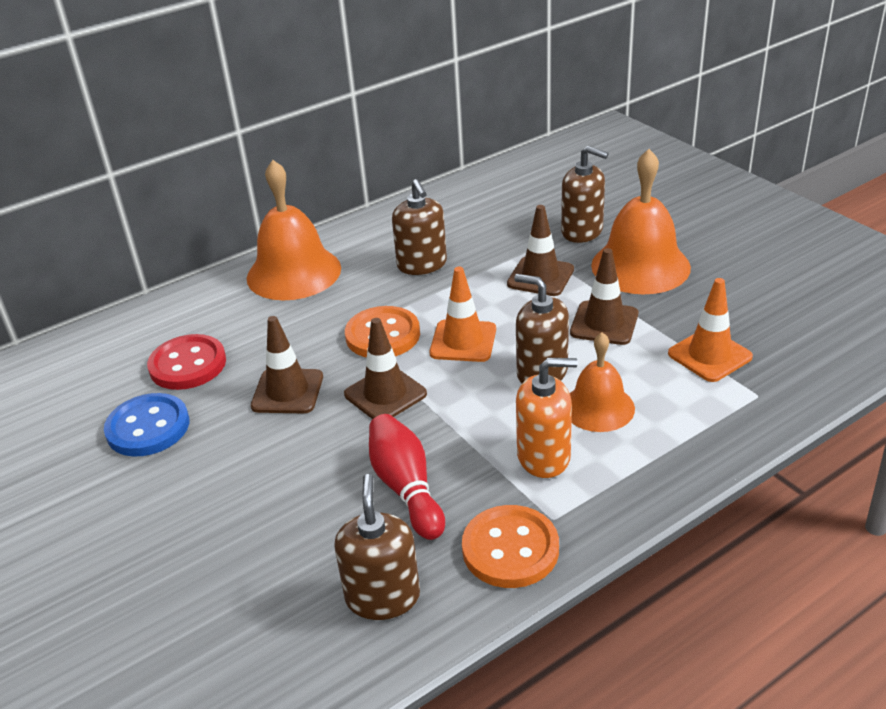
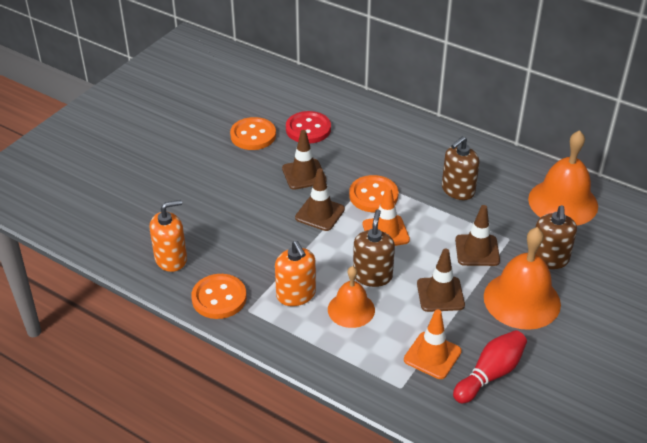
camera: 65 degrees right, 5 degrees up
blue button [104,393,189,456] -> orange button [230,117,276,150]
orange bell [247,160,341,300] -> orange bell moved to [528,130,598,226]
brown soap dispenser [334,474,420,620] -> orange soap dispenser [150,200,187,272]
red bowling pin [369,414,445,540] -> red bowling pin moved to [453,330,527,404]

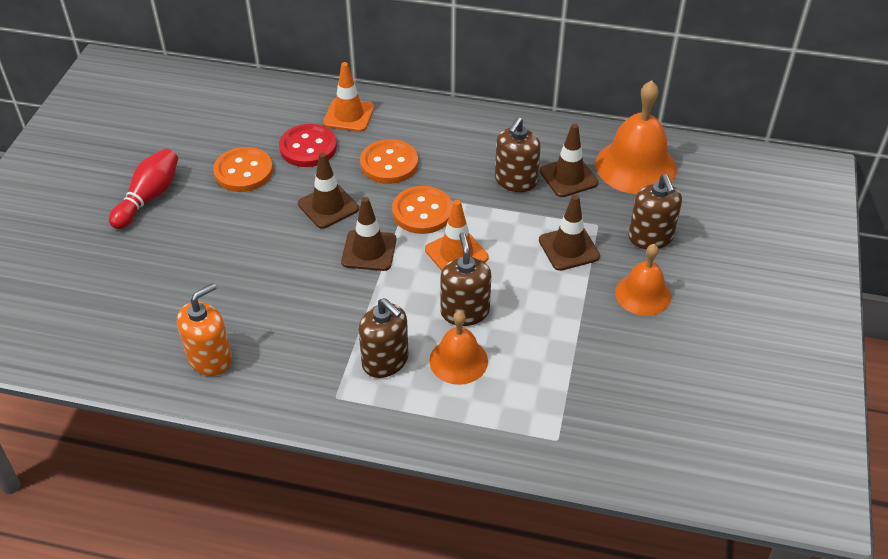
camera: 20 degrees left, 5 degrees up
orange button [191,274,247,319] -> orange button moved to [360,139,418,184]
orange soap dispenser [275,241,316,306] -> brown soap dispenser [359,298,409,378]
orange traffic cone [404,309,462,379] -> orange traffic cone moved to [323,62,374,132]
brown traffic cone [417,248,465,312] -> brown traffic cone moved to [540,123,598,197]
red bowling pin [453,330,527,404] -> red bowling pin moved to [109,148,178,229]
orange bell [484,227,561,330] -> orange bell [615,244,671,316], size x0.61

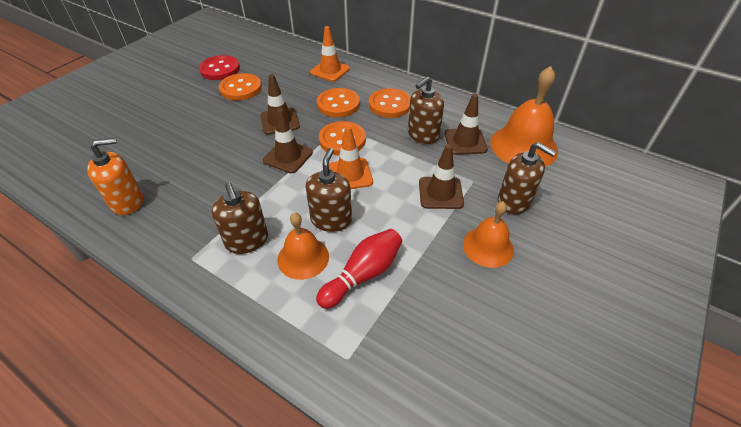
camera: 20 degrees right, 0 degrees up
red bowling pin [109,148,178,229] -> red bowling pin moved to [316,229,402,309]
red button [279,124,337,167] -> red button moved to [199,55,240,80]
brown soap dispenser [628,174,682,249] -> brown soap dispenser turned 60 degrees counterclockwise [498,142,556,215]
none -> orange button [369,88,411,118]

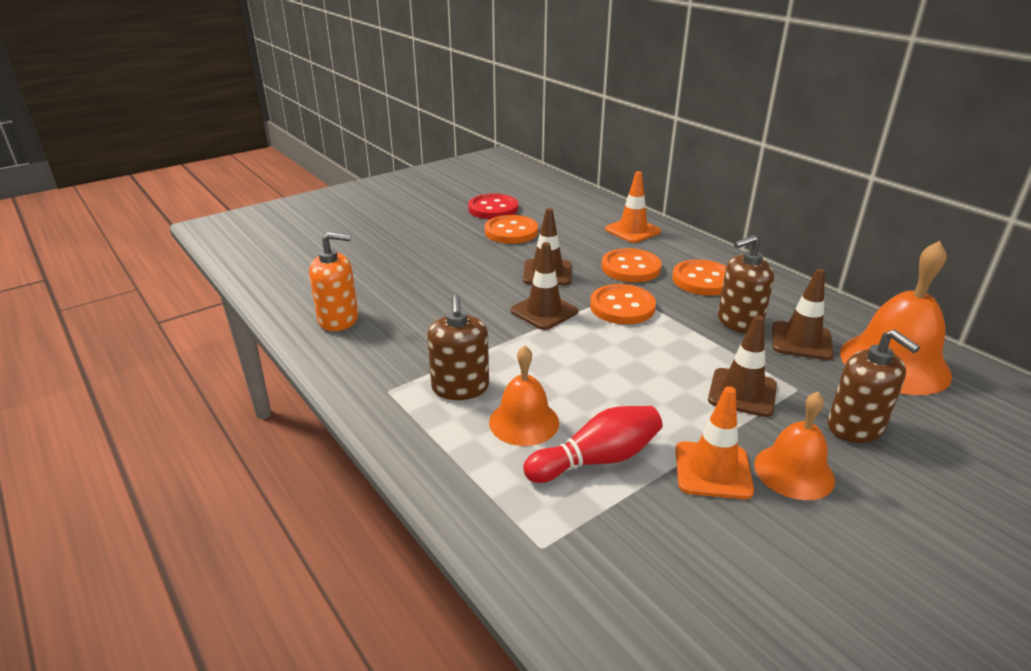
camera: 20 degrees right, 15 degrees down
brown soap dispenser [305,148,352,232] -> none
orange traffic cone [329,126,373,189] -> orange traffic cone moved to [675,386,754,499]

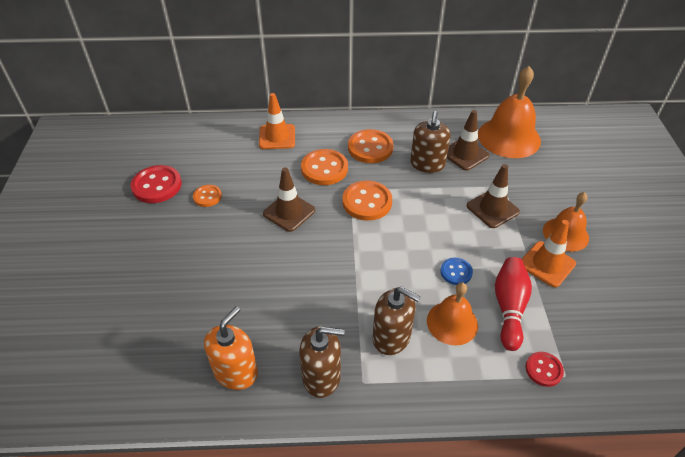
camera: 55 degrees left, 15 degrees up
orange button [485,215,538,244] -> orange button [193,185,222,207], size x0.57
brown traffic cone [511,242,578,330] -> none
brown soap dispenser [828,330,920,443] -> brown soap dispenser moved to [299,326,345,398]
none -> blue button [440,258,473,285]
none -> red button [525,352,564,387]

